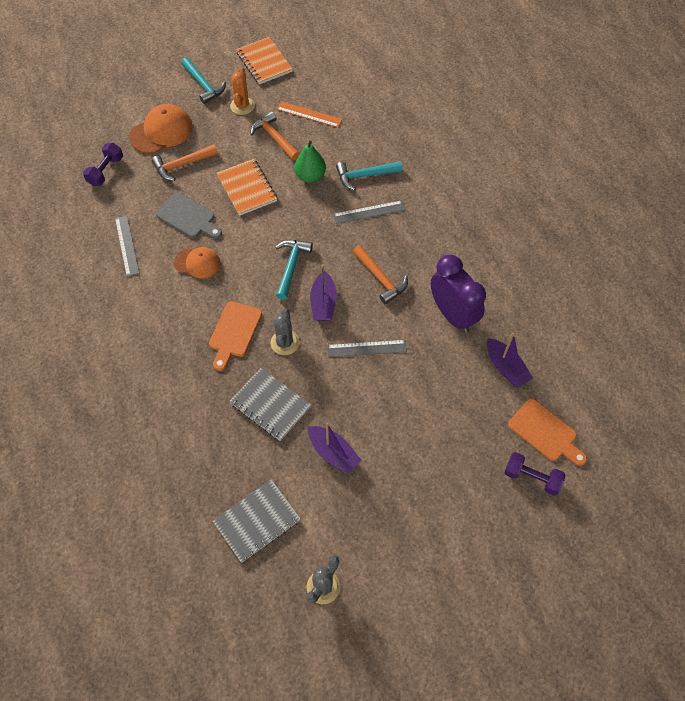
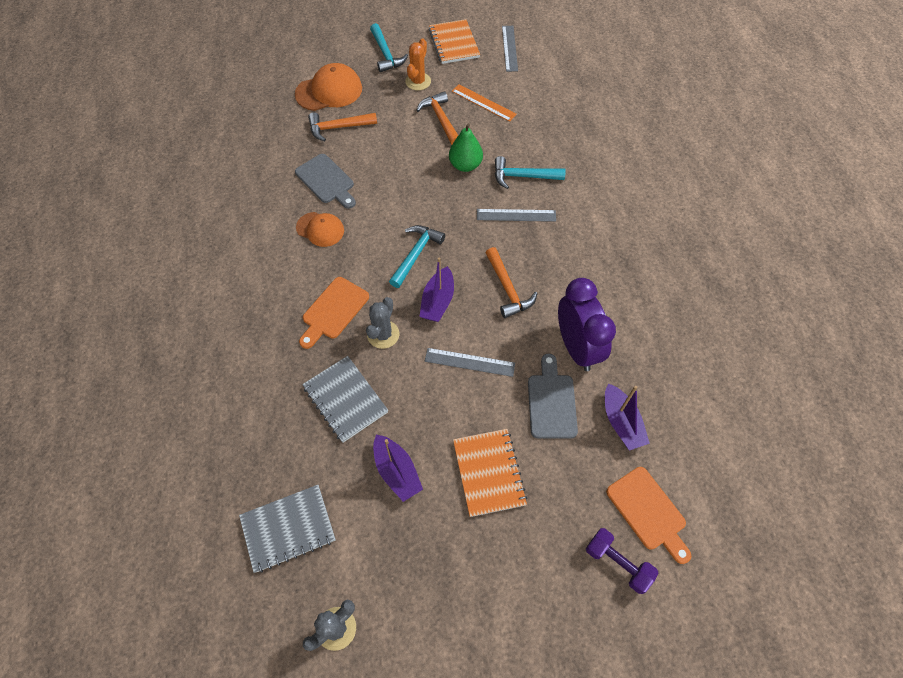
camera: 15 degrees right, 0 degrees up
purple dumbbell [83,143,123,186] -> none
grey ruler [115,216,140,277] -> grey ruler moved to [502,26,518,72]
orange notebook [217,159,277,216] -> orange notebook moved to [453,429,527,517]
none -> grey cutting board [528,354,578,439]

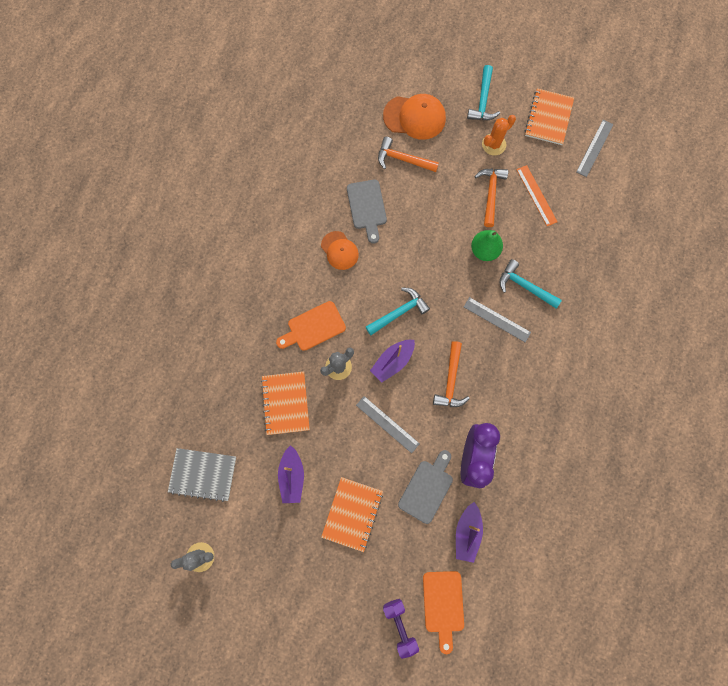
camera: 30 degrees right, 15 degrees up
grey notebook [302,356,389,442] -> orange notebook [261,371,310,435]

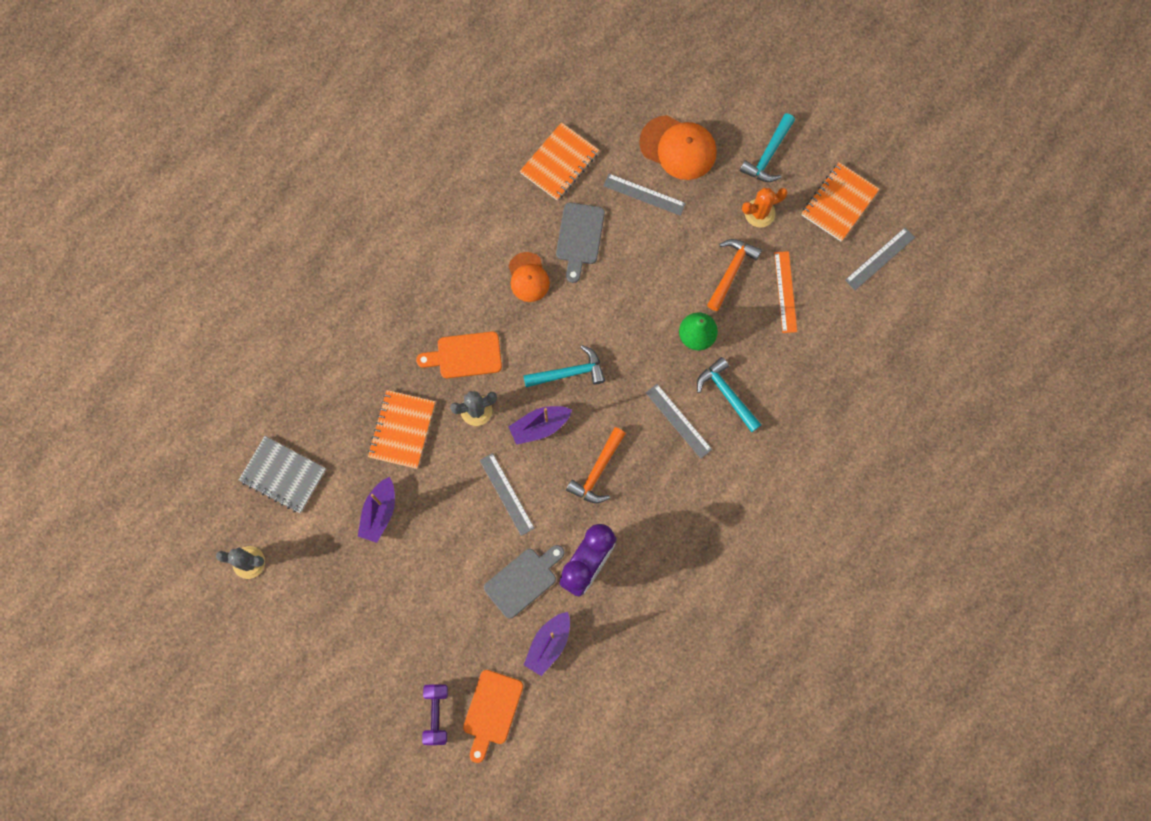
camera: 20 degrees right, 0 degrees up
orange notebook [321,477,383,552] -> orange notebook moved to [520,122,599,201]
orange hammer [378,137,439,172] -> grey ruler [603,174,686,216]

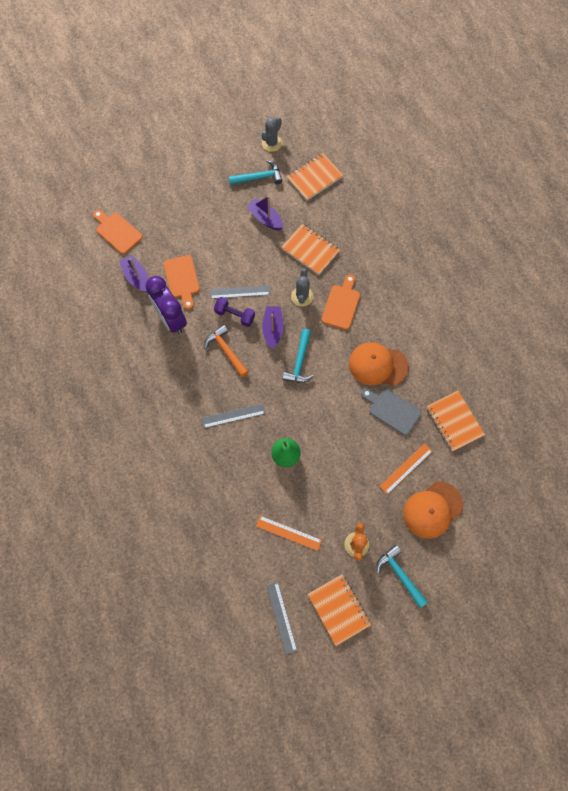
camera: 115 degrees right, 5 degrees down
grey notebook [239,436,326,513] -> orange notebook [287,153,343,200]
purple dumbbell [422,685,448,745] -> purple dumbbell moved to [214,297,255,327]
grey cutting board [484,545,564,619] -> orange cutting board [163,255,200,310]
orange cap [508,252,550,302] -> orange cap [349,342,409,386], size x1.55
grey ruler [603,174,686,216] -> orange ruler [379,443,433,495]
turquoise hammer [697,357,761,432] -> turquoise hammer moved to [229,160,283,185]
orange hammer [707,239,762,311] -> none

